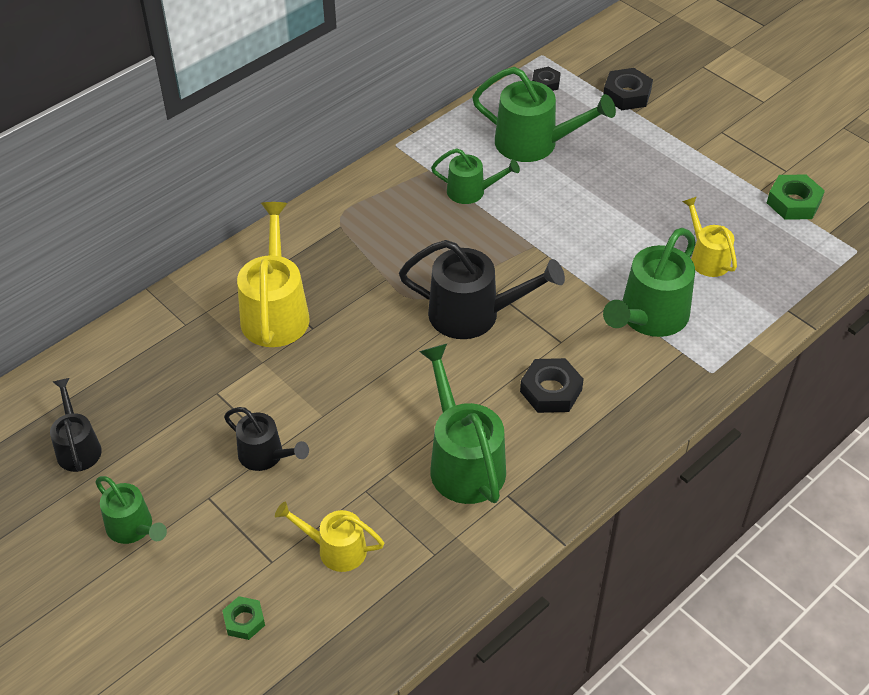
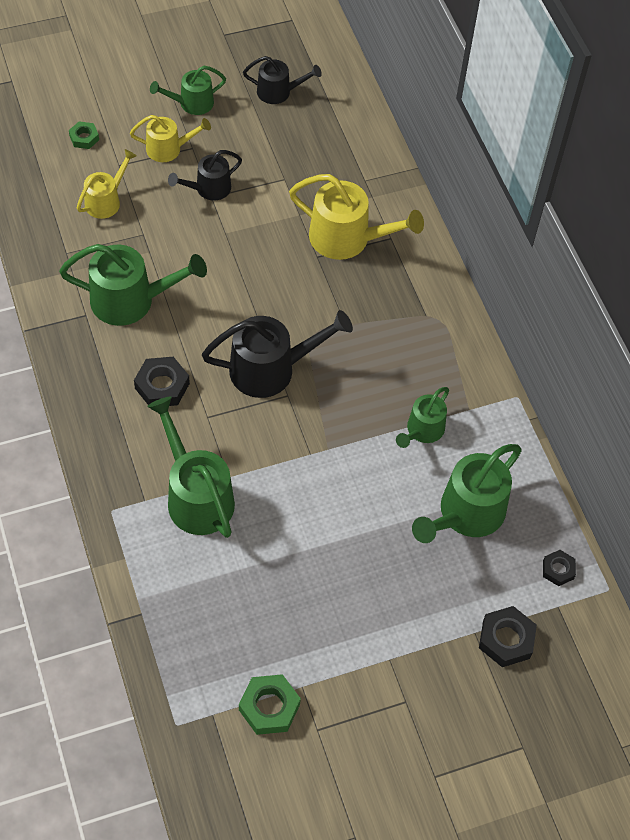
camera: 110 degrees right, 10 degrees up
black watering can [399,240,565,339] -> black watering can turned 135 degrees counterclockwise [202,310,353,398]
yellow watering can [682,196,737,277] -> yellow watering can moved to [130,115,211,162]

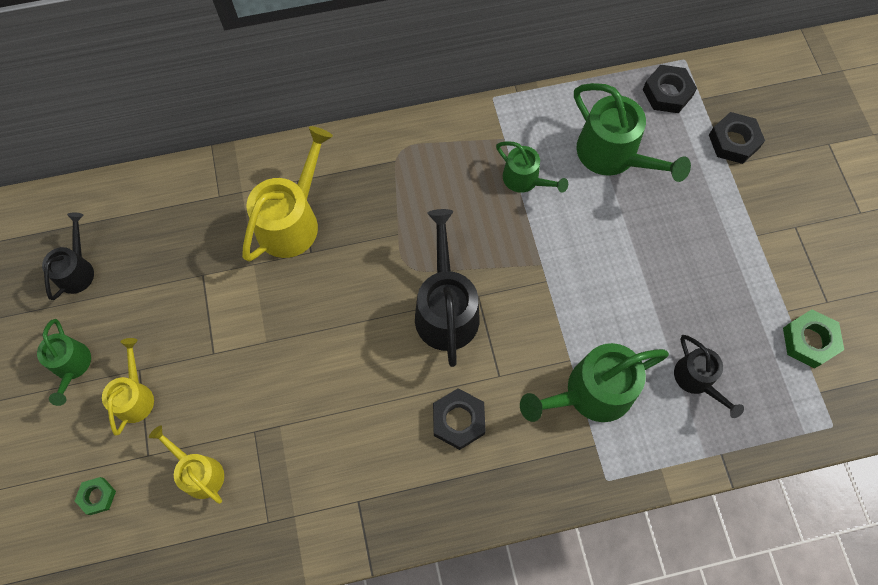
camera: 80 degrees left, 10 degrees up
green watering can [59,244,207,326] -> none
black watering can [168,150,242,201] -> black watering can moved to [674,335,744,418]
black nut [543,550,576,586] -> black nut [643,65,697,113], size x1.63

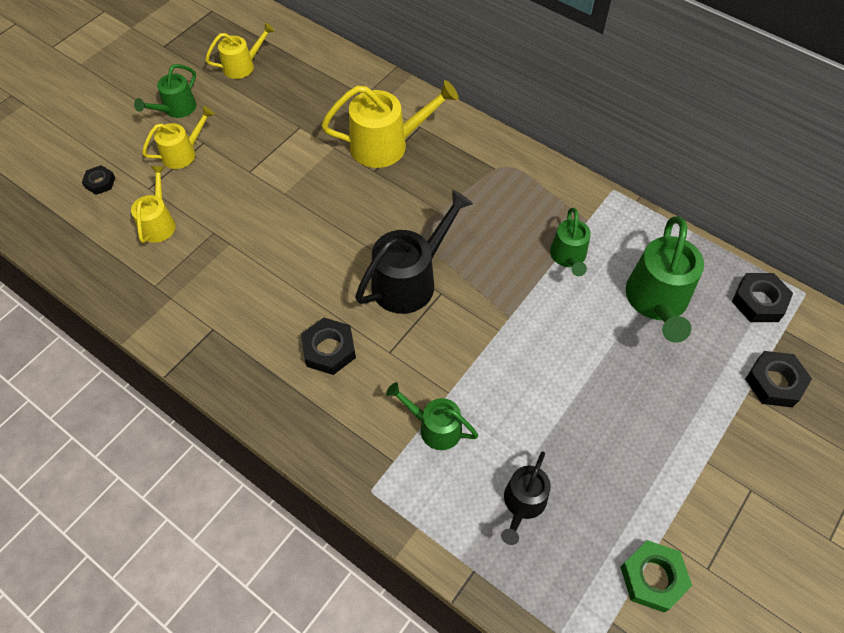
camera: 50 degrees right, 10 degrees down
black watering can [42,212,94,300] -> yellow watering can [205,23,275,79]
green nut [75,477,116,515] -> black nut [82,165,115,195]
green watering can [520,343,669,422] -> green watering can [386,382,478,450], size x0.59

